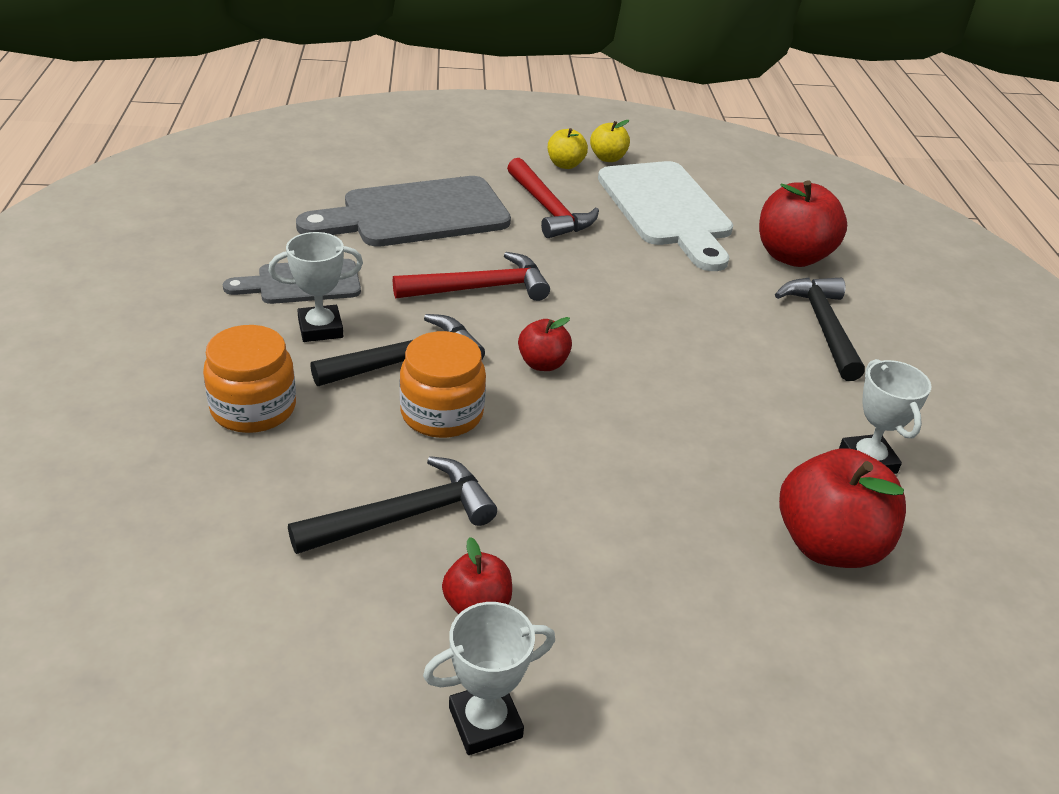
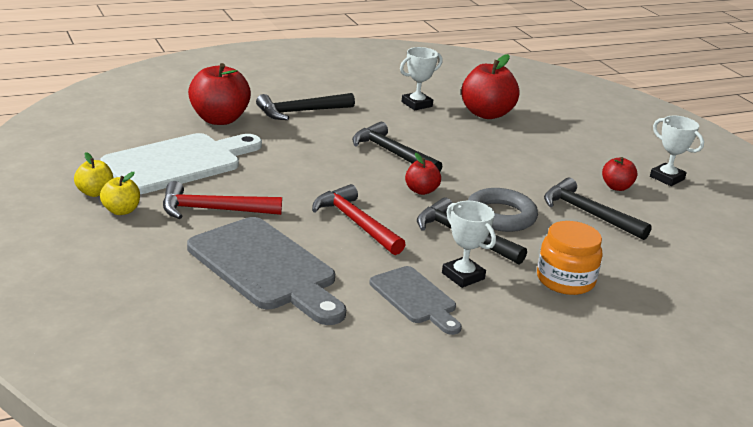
camera: 110 degrees left, 10 degrees down
orange jar [400,331,486,438] -> grey ring [468,188,538,232]
red hammer [507,158,599,238] -> red hammer turned 135 degrees counterclockwise [163,181,282,219]
none -> black hammer [352,122,442,172]

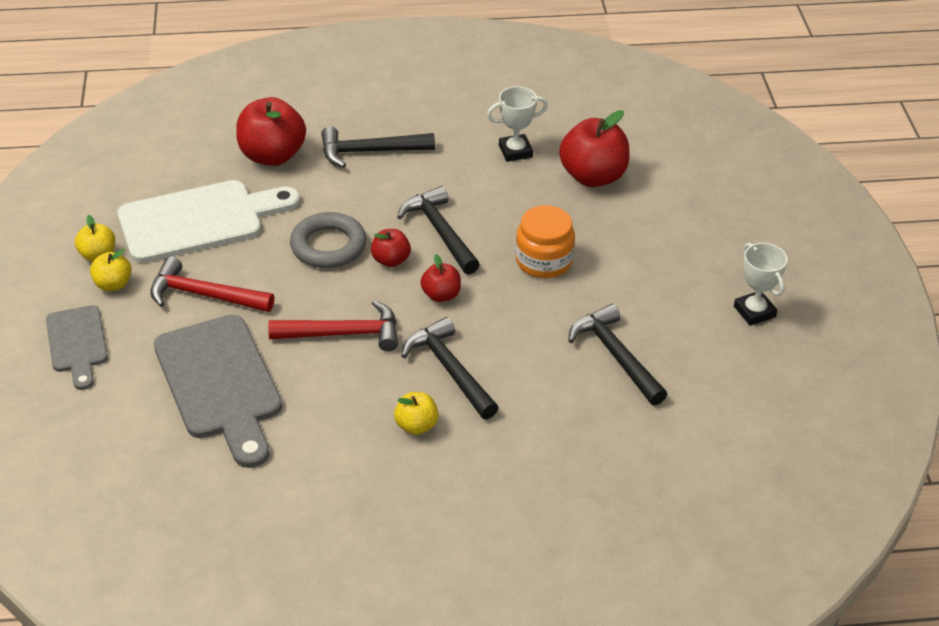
camera: 20 degrees right, 15 degrees up
red hammer [312,184,406,255] -> red hammer turned 105 degrees clockwise [268,300,398,352]
grey cutting board [369,266,462,335] -> grey cutting board moved to [46,305,108,390]
white trophy [442,201,496,288] -> yellow apple [394,392,439,435]
grey ring [468,188,538,232] -> grey ring moved to [290,212,367,268]
orange jar [537,221,603,295] -> orange jar moved to [516,205,575,278]
red apple [602,157,638,191] -> red apple moved to [371,229,411,267]

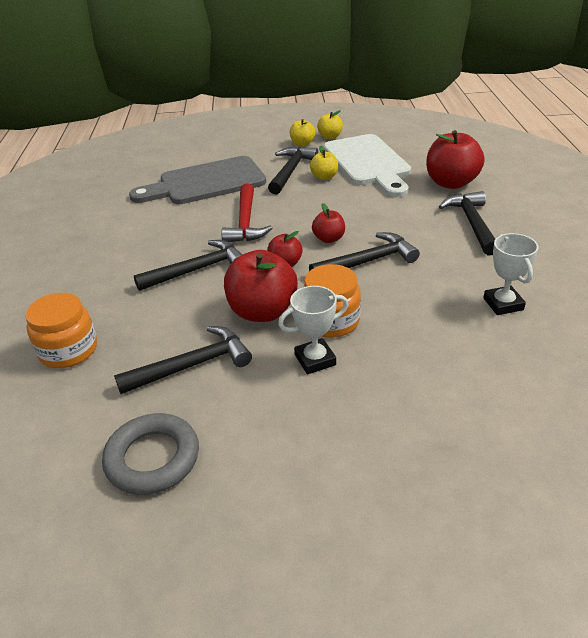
camera: 95 degrees right, 5 degrees down
grey cutting board [46,305,108,390] -> none
red hammer [150,256,274,312] -> black hammer [268,146,318,194]
grey ring [290,212,367,268] -> grey ring moved to [102,413,199,495]
yellow apple [394,392,439,435] -> yellow apple moved to [310,145,338,180]
red apple [559,110,630,187] -> red apple moved to [224,250,298,322]
white trophy [734,243,788,326] -> white trophy moved to [278,286,348,374]
none -> orange jar [25,293,97,368]

